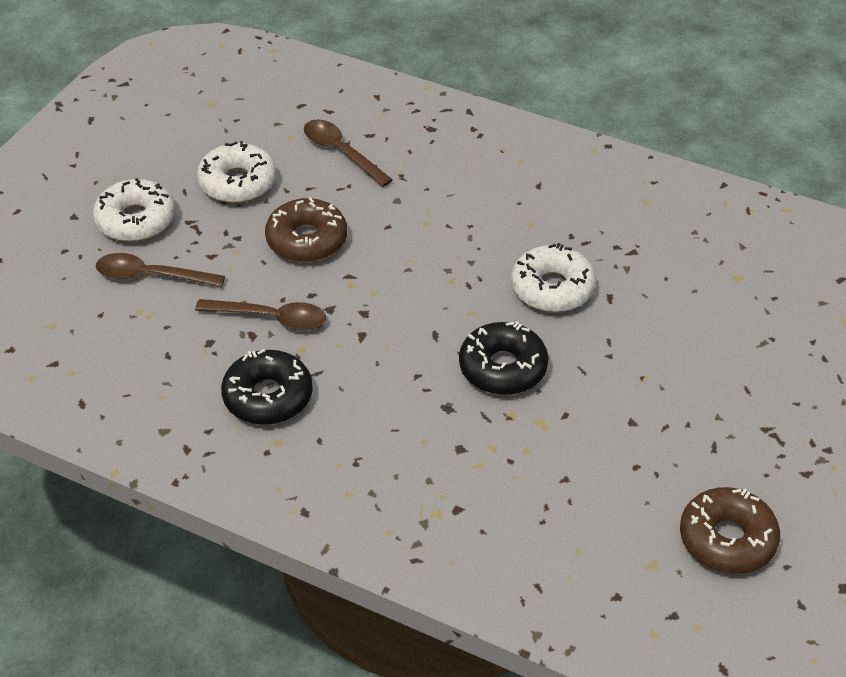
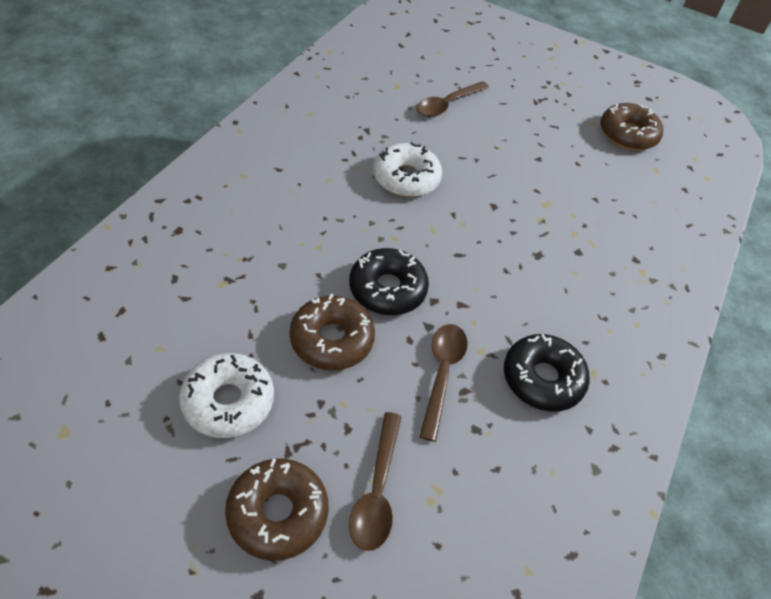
camera: 95 degrees left, 5 degrees up
white donut [93,178,175,242] -> brown donut [225,458,328,561]
brown spoon [304,119,393,187] -> brown spoon moved to [416,81,489,117]
black donut [459,322,549,395] -> black donut moved to [349,248,429,315]

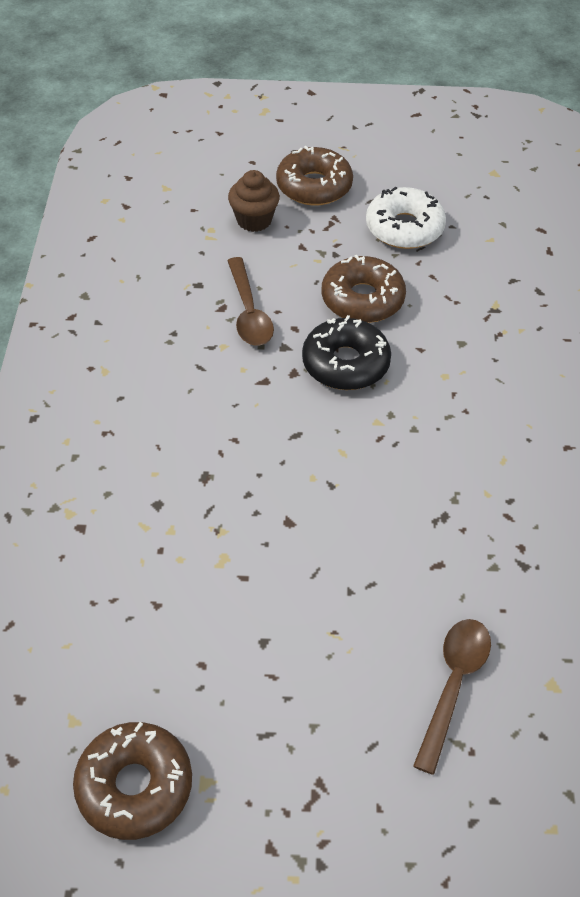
camera: 160 degrees right, 0 degrees up
brown spoon [349,412,402,551] -> brown cupcake [228,170,280,232]
white donut [373,142,442,197] -> none
black donut [504,334,590,412] -> none

